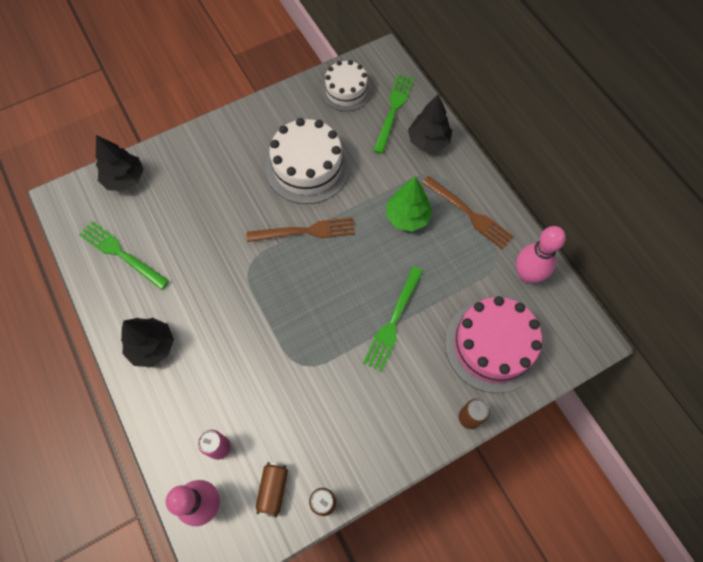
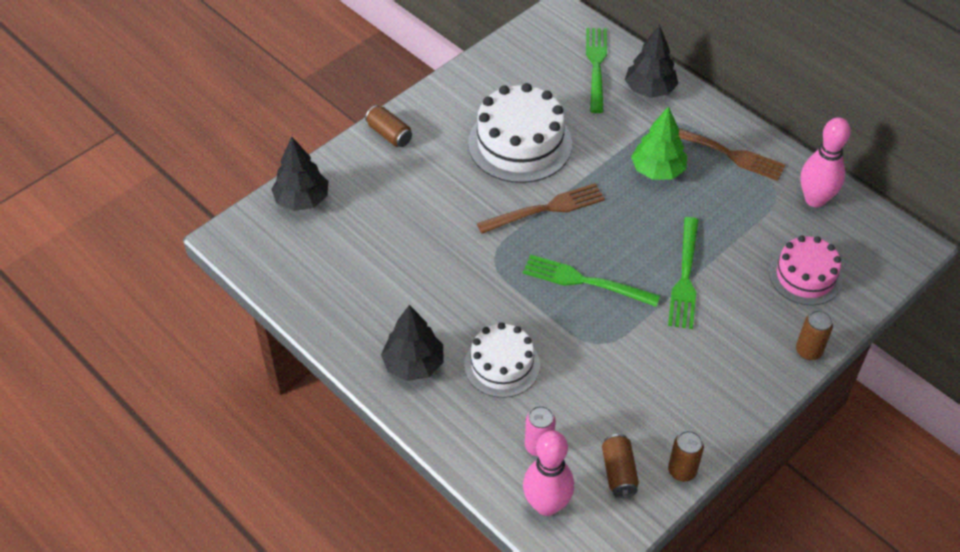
camera: 15 degrees left, 15 degrees down
green fork [79,221,169,290] -> green fork moved to [523,255,660,307]
white cake [321,60,372,111] -> white cake moved to [464,322,540,398]
pink cake [445,296,542,393] -> pink cake [769,236,842,305], size x0.64
none -> brown can [365,105,412,147]

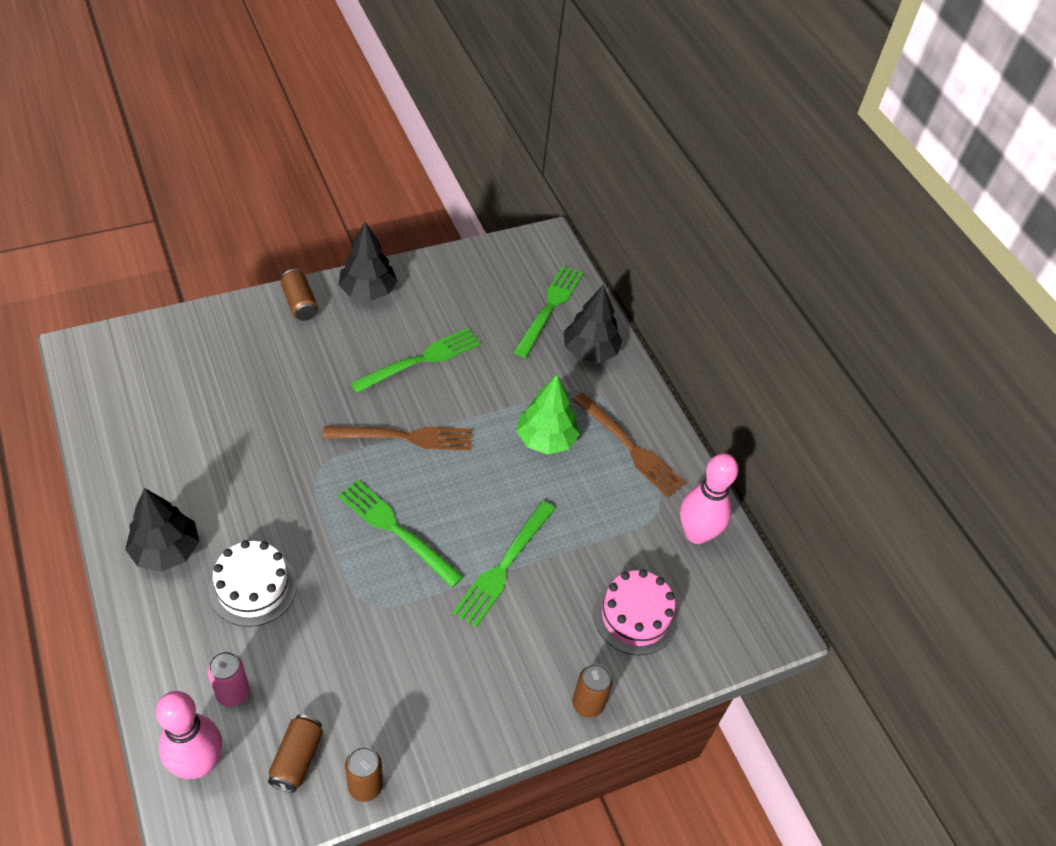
camera: 15 degrees right, 0 degrees up
black tree [271,136,328,211] -> black tree moved to [338,222,397,301]
white cake [468,83,572,183] -> green fork [350,328,481,393]

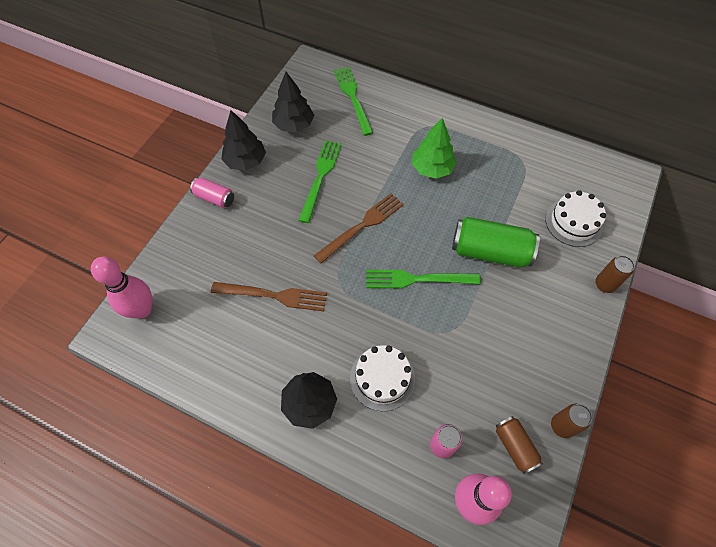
camera: 35 degrees left, 10 degrees up
brown can [281,269,318,321] -> pink can [190,177,234,208]
green fork [453,501,556,627] -> green can [452,217,540,268]
black tree [564,285,622,363] -> black tree moved to [272,72,314,132]
brown fork [573,392,686,497] -> brown fork moved to [211,282,327,311]
pink cake [593,570,678,655] -> white cake [545,190,606,247]
pink bowling pin [680,453,738,544] -> pink bowling pin moved to [91,257,152,319]

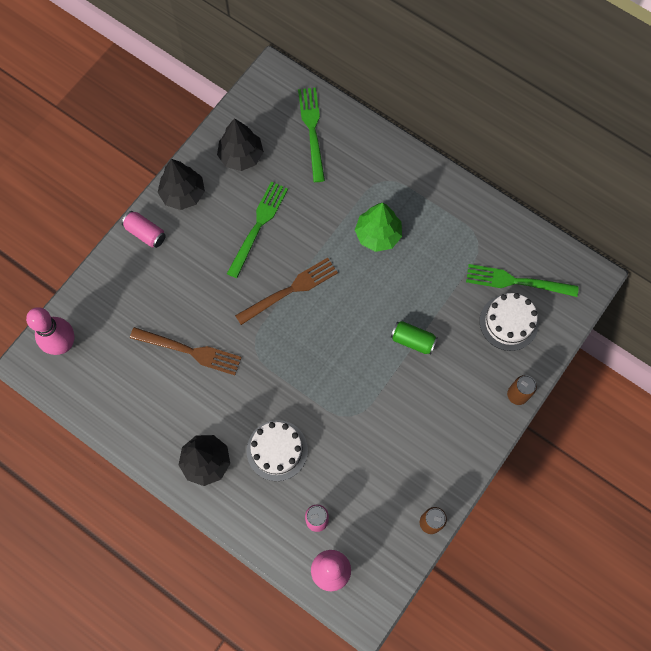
camera: 10 degrees right, 10 degrees up
green fork [366,270,481,288] -> green fork moved to [466,264,579,297]
green can [452,217,540,268] -> green can [391,321,437,354], size x0.55
brown can [496,416,543,474] -> none

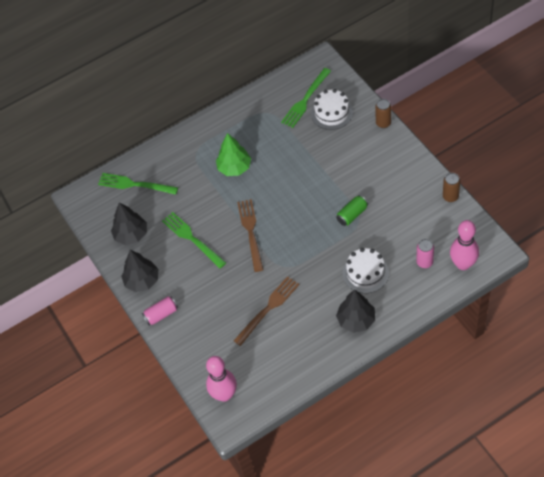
camera: 60 degrees left, 15 degrees down
green can [391,321,437,354] -> green can moved to [336,195,368,226]

